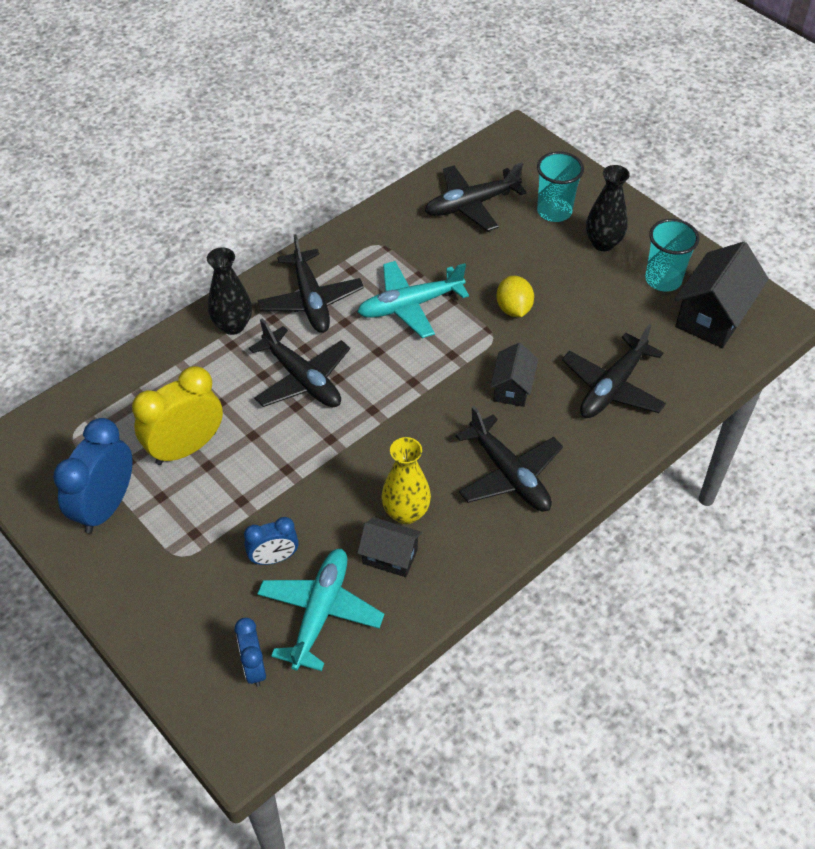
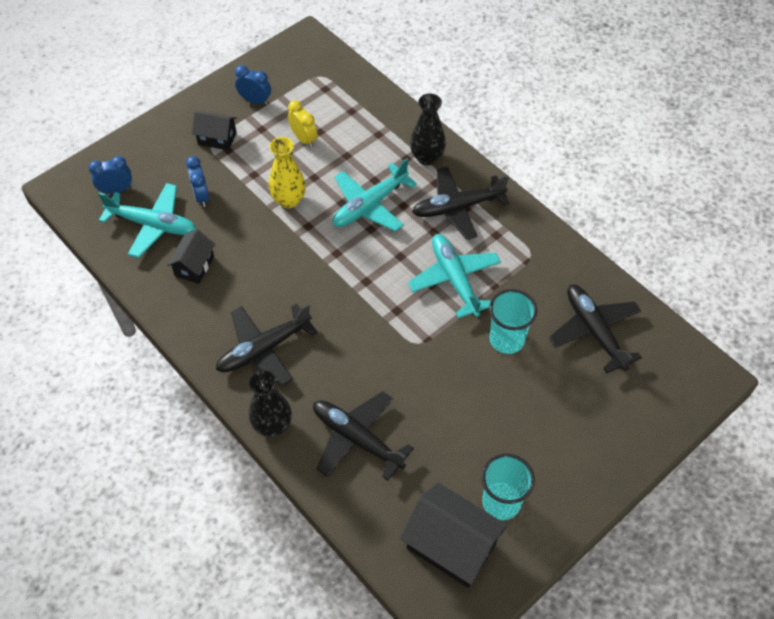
camera: 90 degrees right, 5 degrees up
blue clock [53,418,133,534] -> blue clock [235,65,271,105], size x0.57
yellow clock [132,366,223,465] -> yellow clock [288,100,317,148], size x0.57
black plane [249,319,350,407] -> turquoise plane [332,158,417,232]
yellow vase [381,437,431,524] -> yellow vase moved to [269,137,306,208]
black house [490,343,538,407] -> black house moved to [192,111,237,150]
yellow lemon [497,276,534,317] -> none
turquoise cup [537,151,584,222] -> turquoise cup moved to [489,289,537,354]
black vase [586,165,630,251] -> black vase moved to [248,370,292,437]

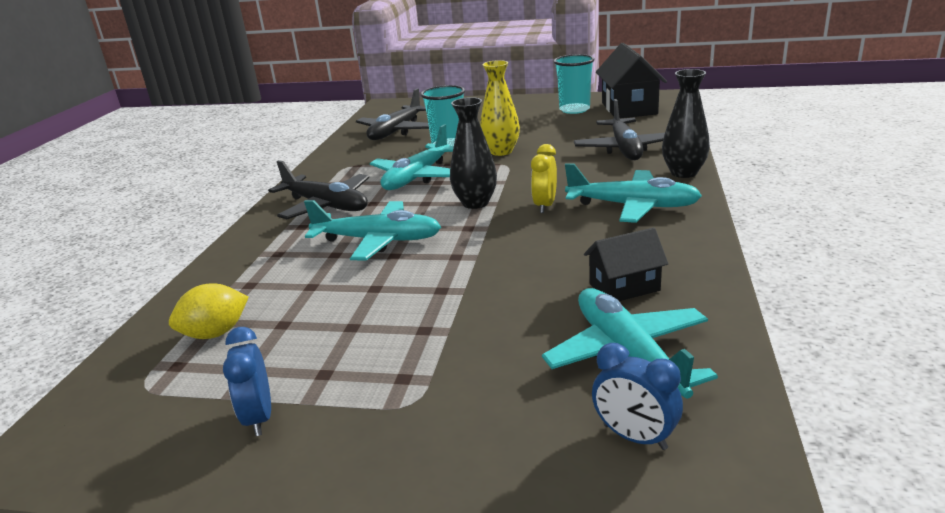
camera: 125 degrees left, 30 degrees down
blue clock [186,156,209,207] -> none
black house [192,111,237,150] -> none
black plane [216,304,318,386] -> turquoise plane [565,163,702,223]
yellow vase [269,137,306,208] -> yellow vase moved to [480,60,520,156]
yellow clock [288,100,317,148] -> yellow clock moved to [531,144,557,213]
black vase [410,93,446,165] -> black vase moved to [450,97,497,209]
none -> yellow lemon [169,284,249,339]

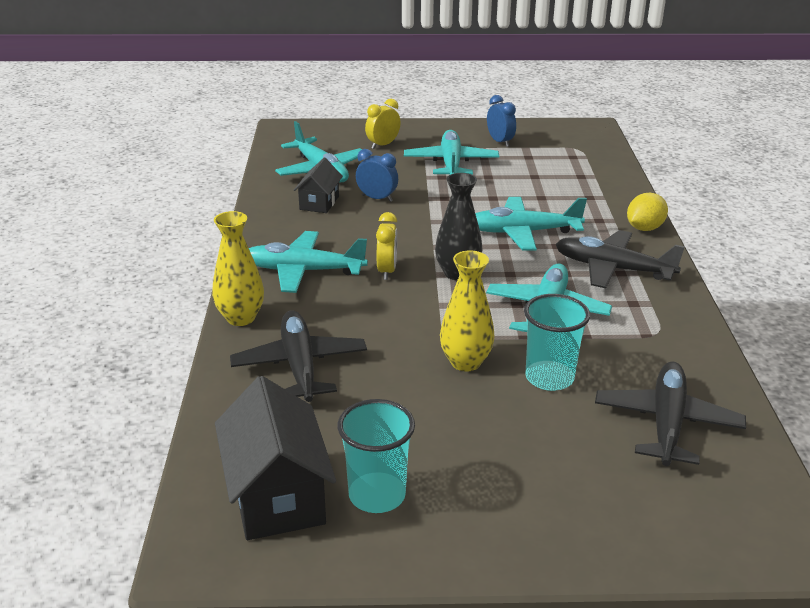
camera: 165 degrees right, 5 degrees up
yellow lemon [169,284,249,339] -> yellow lemon moved to [627,193,668,231]
black house [584,227,668,301] -> black house turned 45 degrees counterclockwise [294,158,343,213]
blue clock [592,343,683,450] -> blue clock moved to [356,149,398,202]
black vase [662,69,710,178] -> yellow vase [212,211,264,326]
none -> yellow clock [365,99,401,149]
none -> turquoise plane [404,130,499,175]

